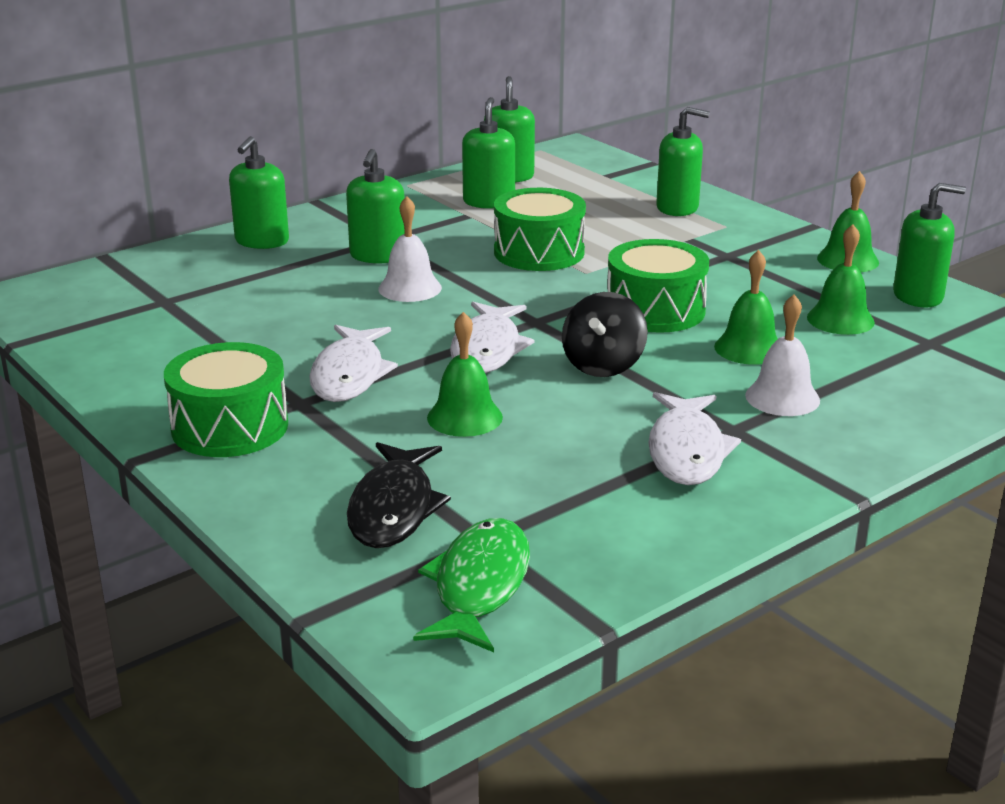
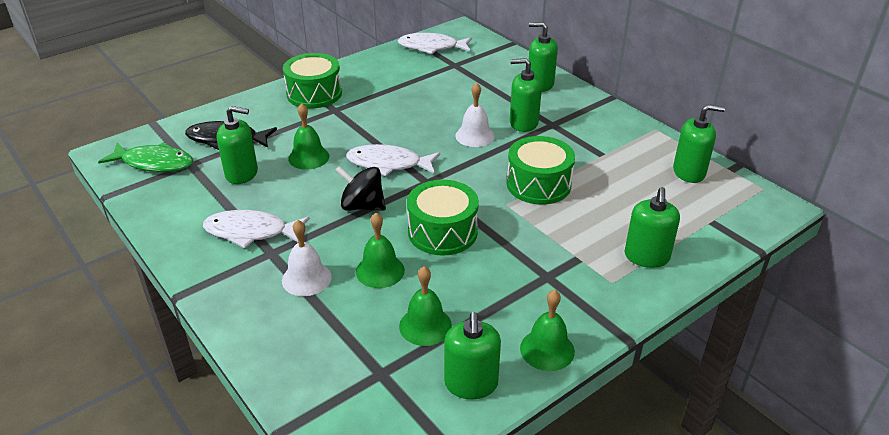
camera: 90 degrees right, 10 degrees up
white fish [309,325,398,402] -> white fish moved to [397,33,472,54]
green soap dispenser [462,97,515,209] -> green soap dispenser moved to [217,106,258,184]

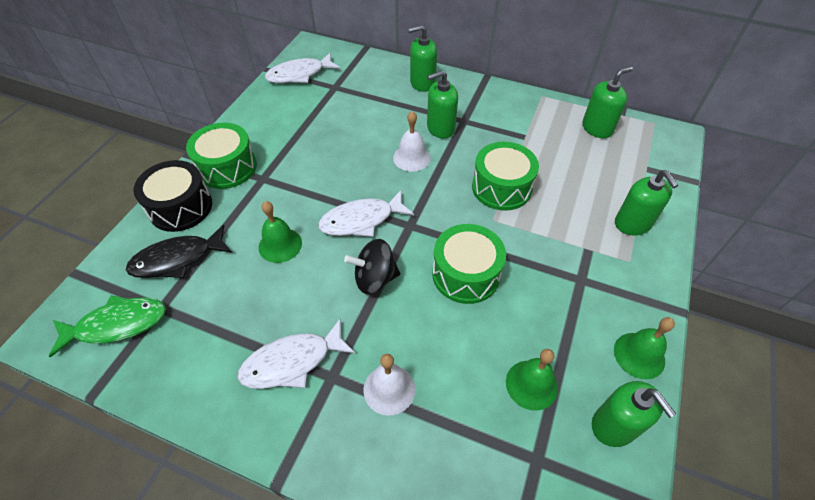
camera: 30 degrees left, 15 degrees up
green soap dispenser [217,106,258,184] -> none
green bell [356,212,405,288] -> none
none -> black drum [133,160,212,232]

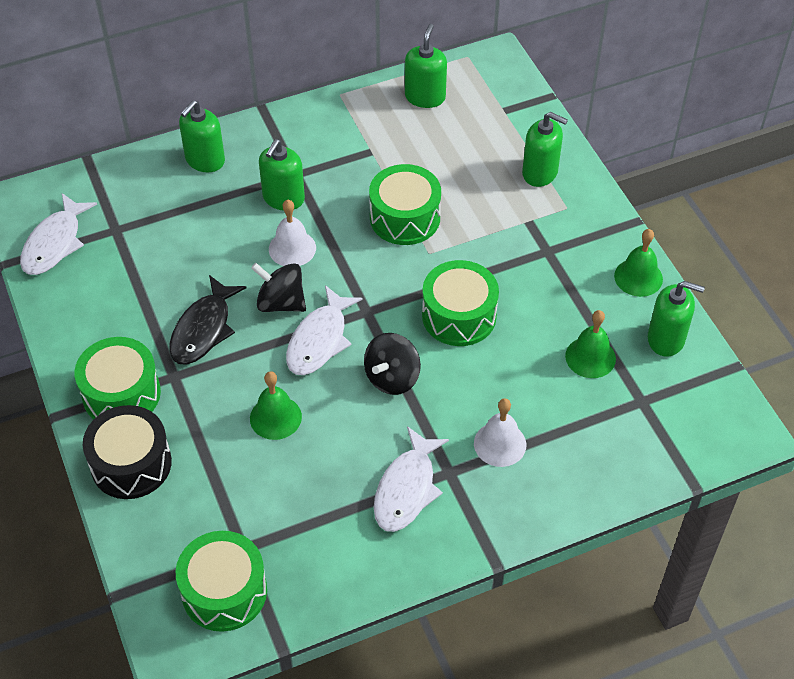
camera: 45 degrees left, 0 degrees up
green fish [49,296,166,358] -> green drum [176,531,267,632]
black fish [126,225,232,278] -> black fish moved to [169,275,247,365]
none -> black spinning top [251,263,306,312]

